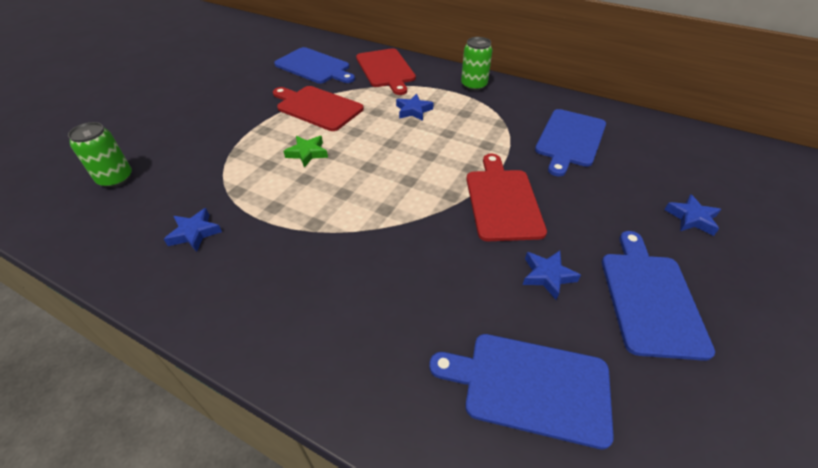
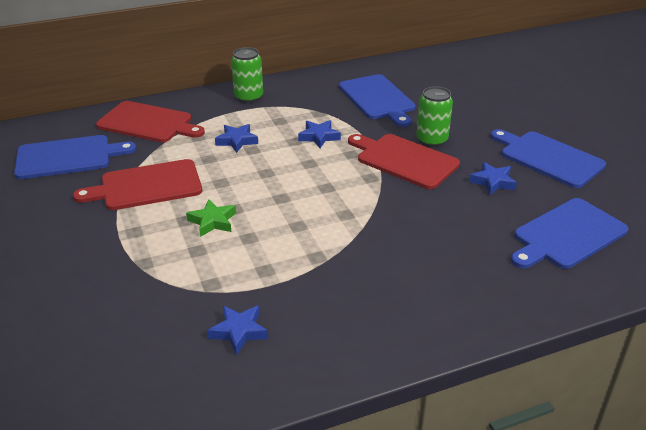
camera: 50 degrees left, 10 degrees down
green can [68,122,132,188] -> green can moved to [416,86,453,147]
blue star [664,194,721,236] -> blue star moved to [298,120,341,148]

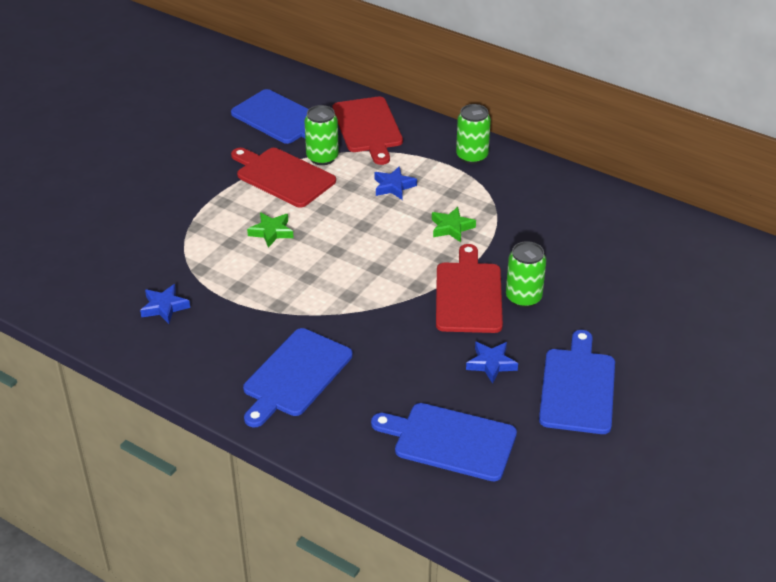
camera: 55 degrees right, 5 degrees up
blue star [298,120,341,148] -> green star [432,207,476,242]
blue cutting board [339,74,416,127] -> blue cutting board moved to [243,328,353,427]
none -> green can [304,105,339,165]

